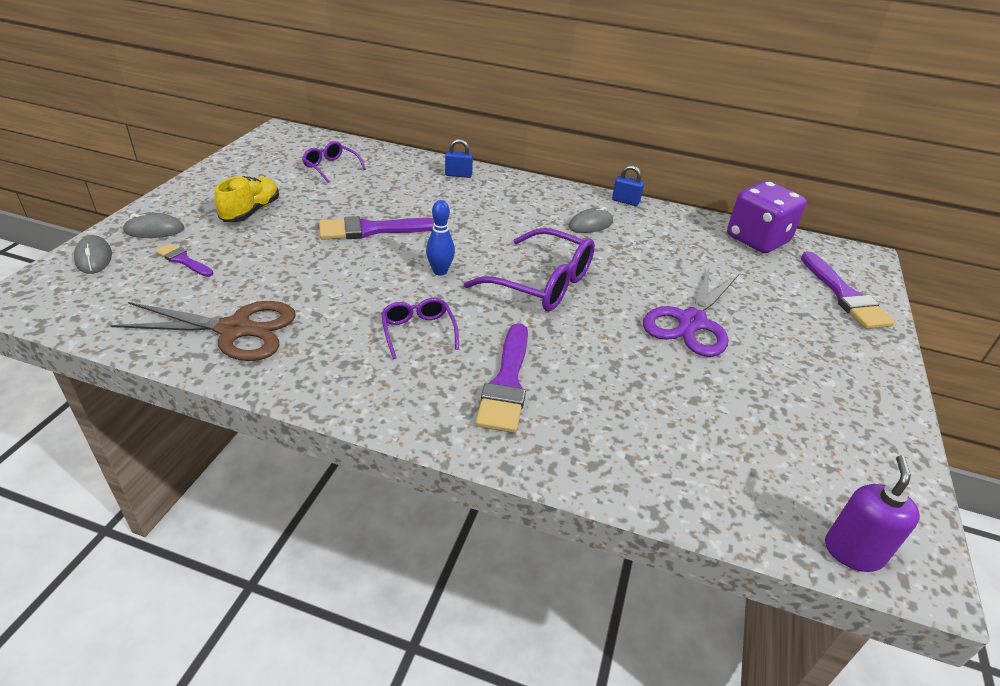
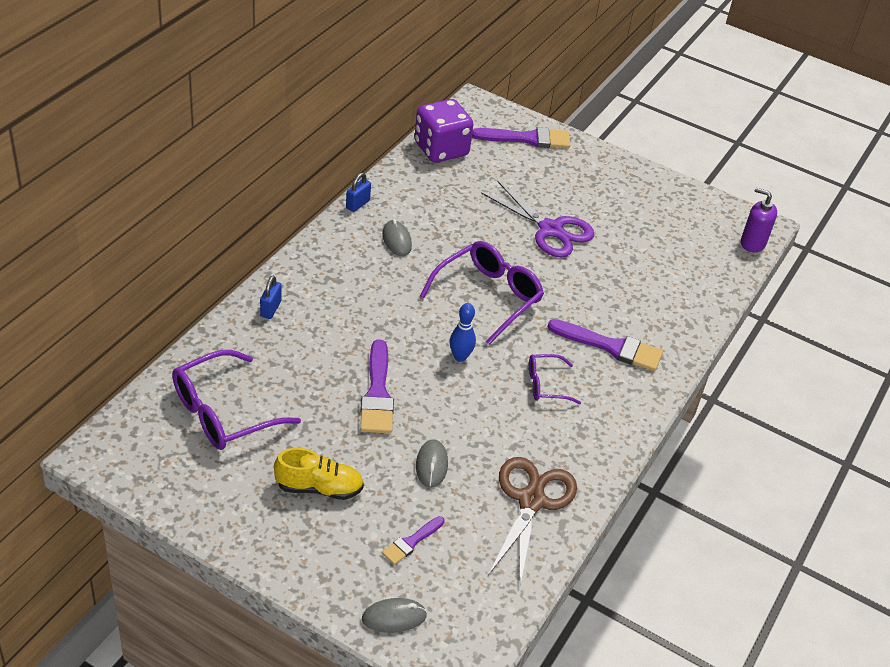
camera: 80 degrees left, 5 degrees up
grey mouse [123,213,184,238] -> grey mouse moved to [416,439,448,488]
yellow shoe [214,176,279,222] -> yellow shoe turned 150 degrees clockwise [274,448,364,500]
purple glasses [302,141,366,183] -> purple glasses [172,350,301,450], size x1.83

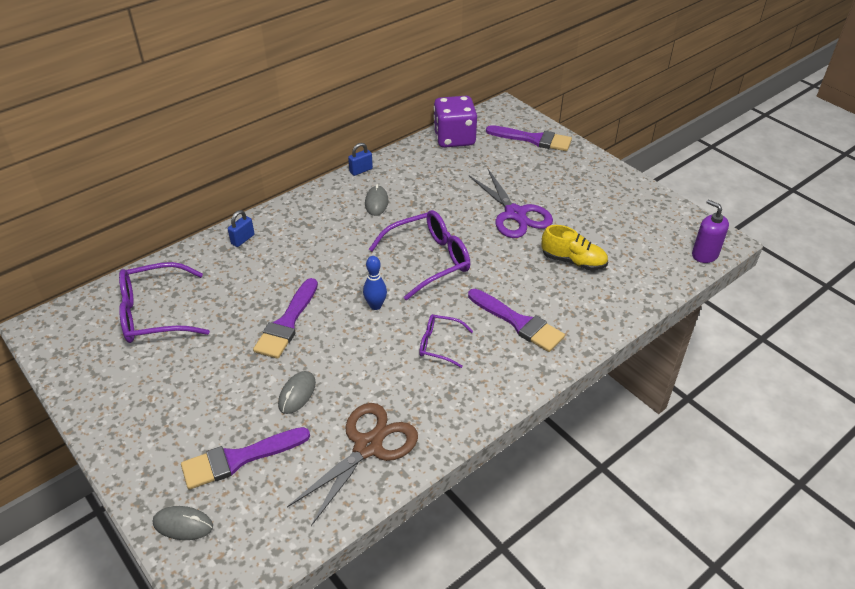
camera: 25 degrees right, 0 degrees up
yellow shoe [274,448,364,500] -> yellow shoe moved to [541,225,608,271]
purple brush [382,516,445,565] -> purple brush [181,427,310,490], size x1.80

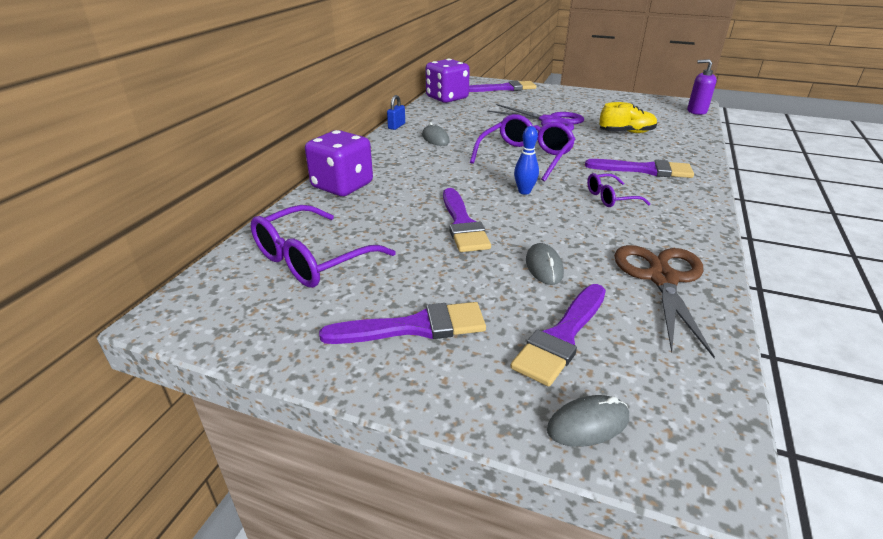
camera: 30 degrees left, 10 degrees down
blue padlock [228,210,255,247] -> purple dice [305,130,373,196]
none -> purple brush [319,302,486,344]

